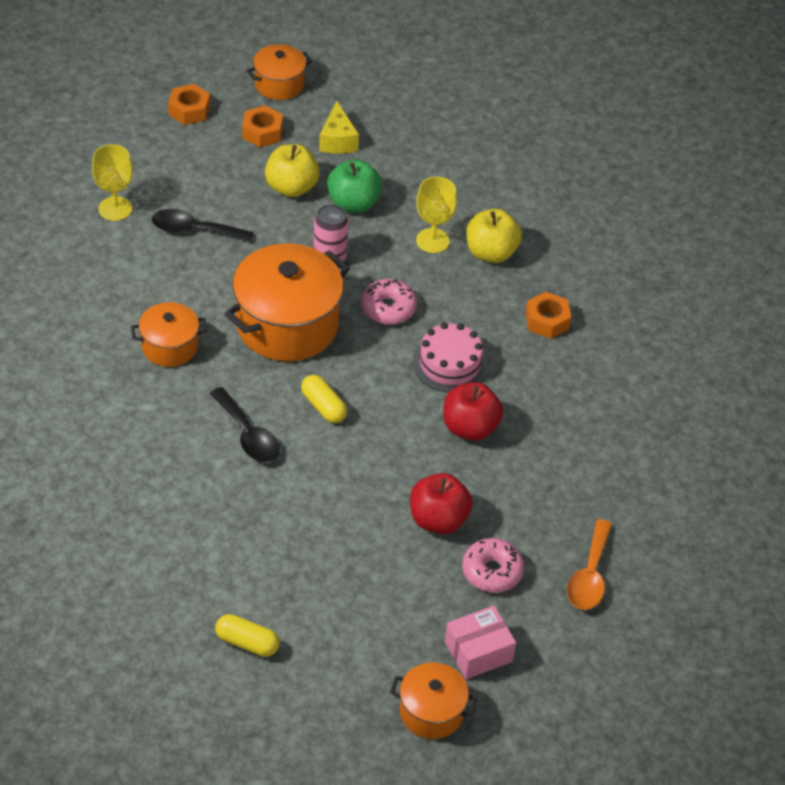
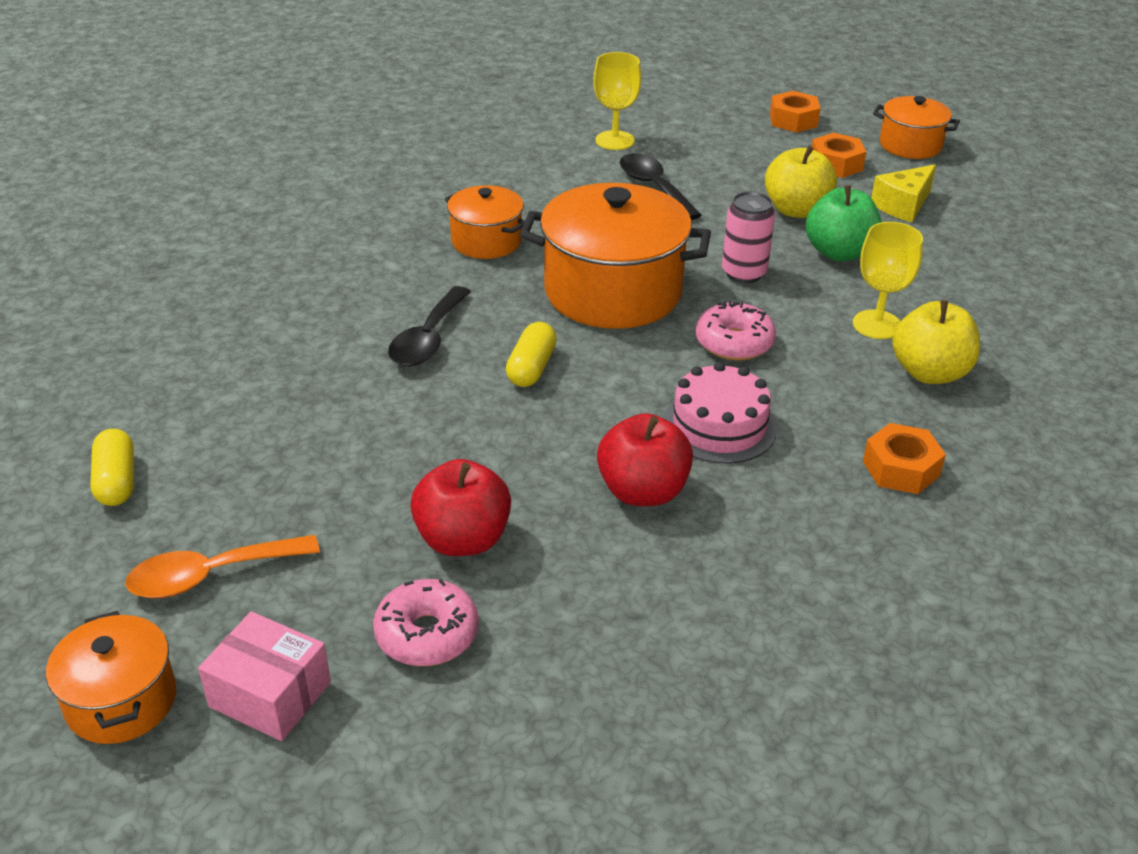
camera: 55 degrees right, 10 degrees down
orange spoon [567,519,612,610] -> orange spoon moved to [125,535,320,598]

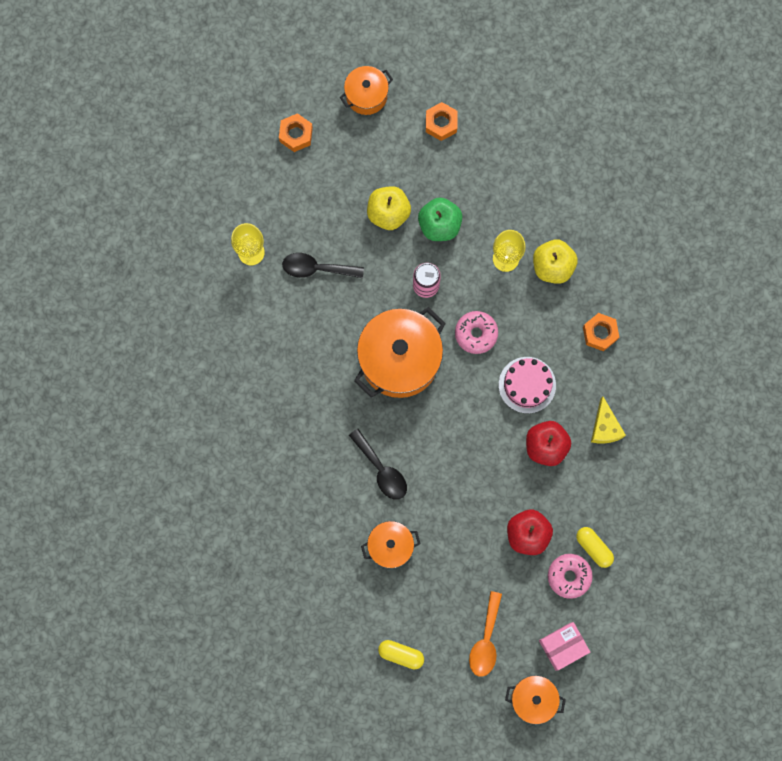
camera: 55 degrees left, 40 degrees up
orange pot [445,185,525,259] -> orange pot moved to [361,521,421,568]
yellow capsule [506,322,557,387] -> yellow capsule moved to [576,527,614,568]
orange nut [812,133,866,178] -> orange nut moved to [426,102,458,141]
yellow cheese [871,164,936,222] -> yellow cheese moved to [591,396,626,444]

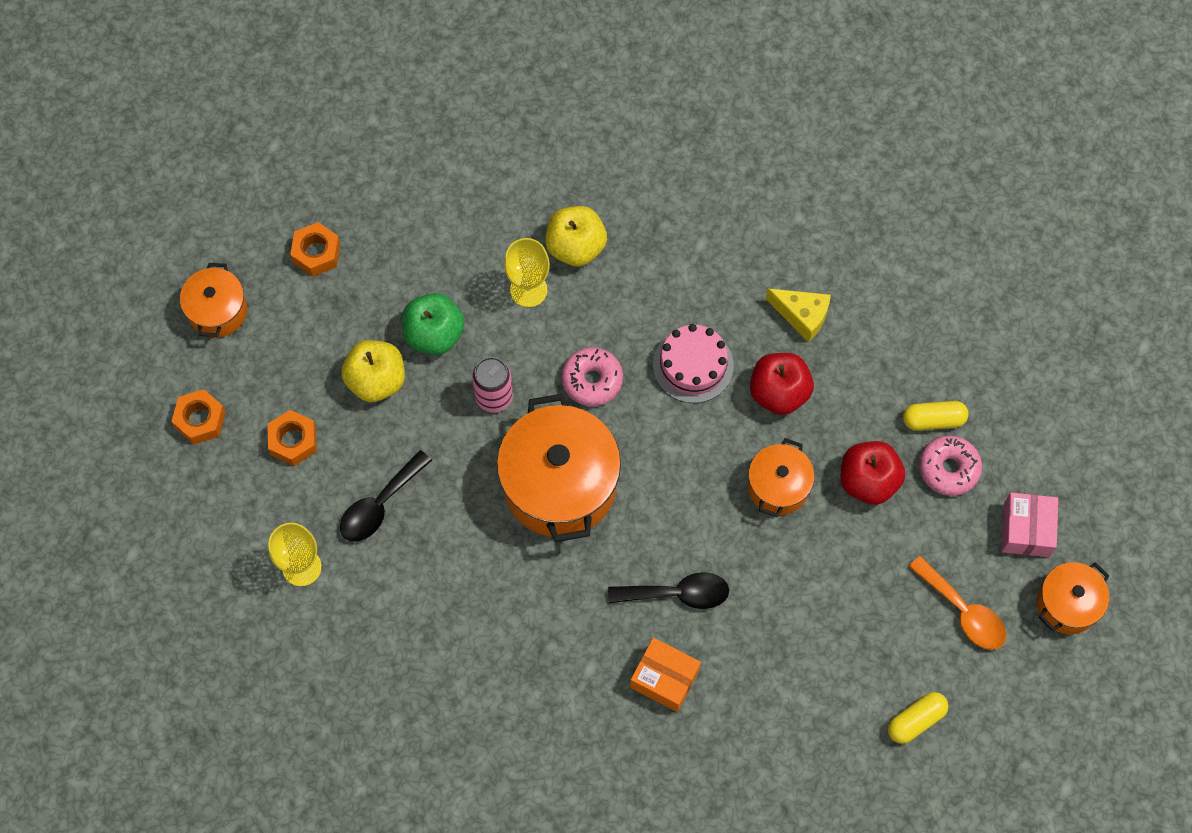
camera: 55 degrees left, 10 degrees down
orange pot [361,521,421,568] -> orange pot moved to [748,438,815,517]
orange nut [583,313,619,351] -> orange nut moved to [268,410,317,466]
none -> orange box [630,638,701,712]

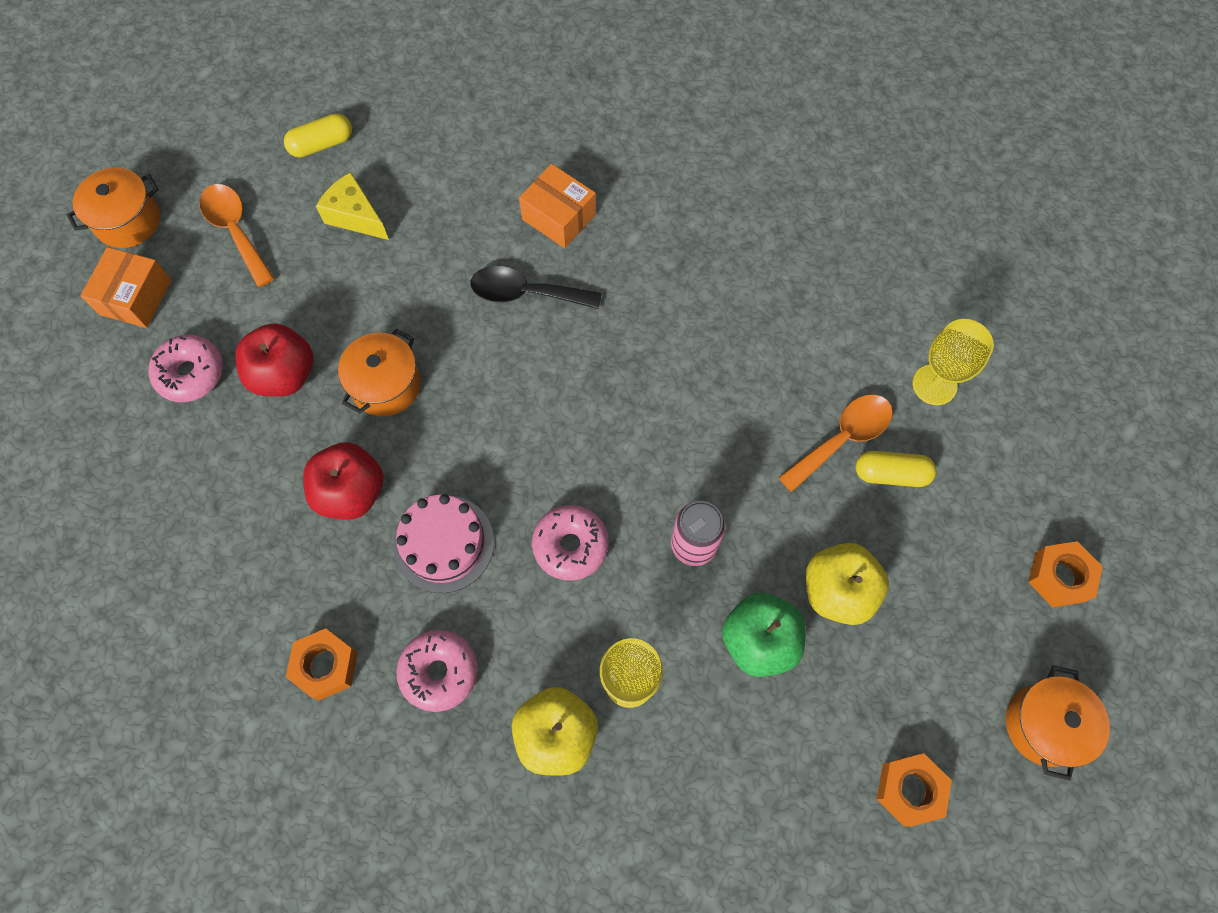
camera: 170 degrees left, 0 degrees up
orange nut [268,410,317,466] -> orange nut moved to [286,628,358,700]
black spoon [340,450,432,542] -> orange spoon [778,395,893,492]
orange pot [497,394,621,542] -> none
yellow cheese [766,288,831,342] -> yellow cheese moved to [316,172,389,240]
yellow capsule [903,401,969,431] -> yellow capsule moved to [855,451,936,487]
pink box [1002,493,1058,557] -> orange box [80,247,171,328]
none -> pink donut [396,630,478,712]

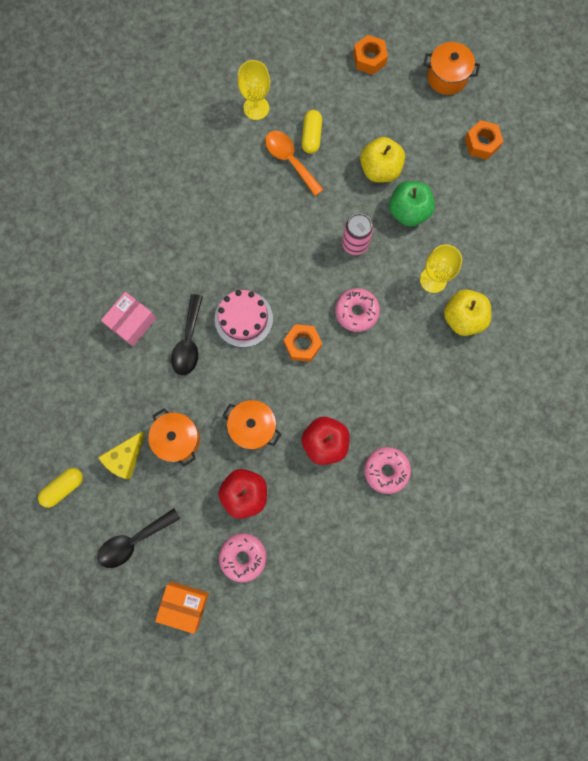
camera: 90 degrees left, 10 degrees up
orange pot [67,168,160,248] -> orange pot moved to [148,408,200,467]
orange spoon [199,184,275,287] -> black spoon [97,508,180,568]
yellow capsule [284,113,352,158] -> yellow capsule turned 75 degrees clockwise [38,468,83,508]
orange nut [286,628,358,700] -> orange nut moved to [284,324,322,362]
pink cake [394,494,494,593] -> pink cake moved to [215,290,273,347]
pink donut [396,630,478,712] -> pink donut moved to [364,447,411,494]
orange box [519,164,596,248] -> pink box [101,292,156,346]

